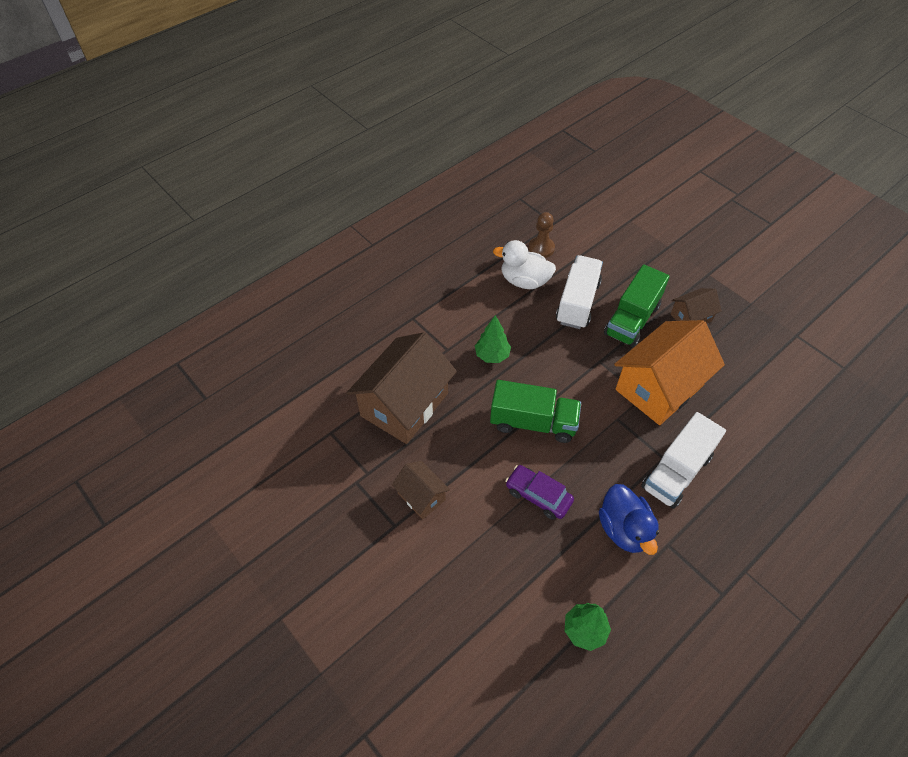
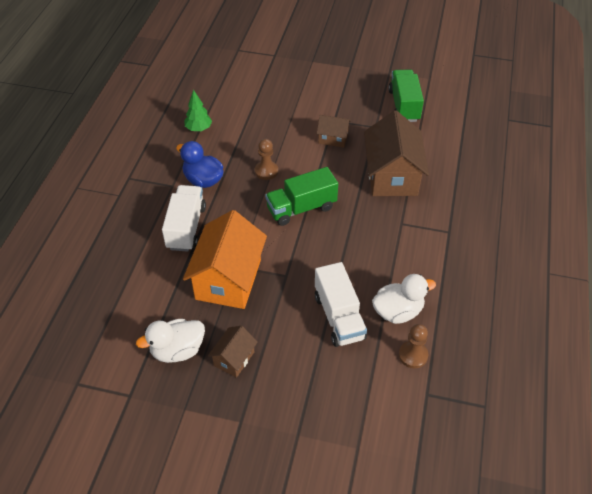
camera: 145 degrees right, 5 degrees down
green tree [475,315,511,363] -> none
purple car [505,465,574,520] -> brown pawn [255,139,278,180]
green truck [604,264,670,347] -> green truck moved to [388,69,424,122]
none -> white duck [136,319,205,363]

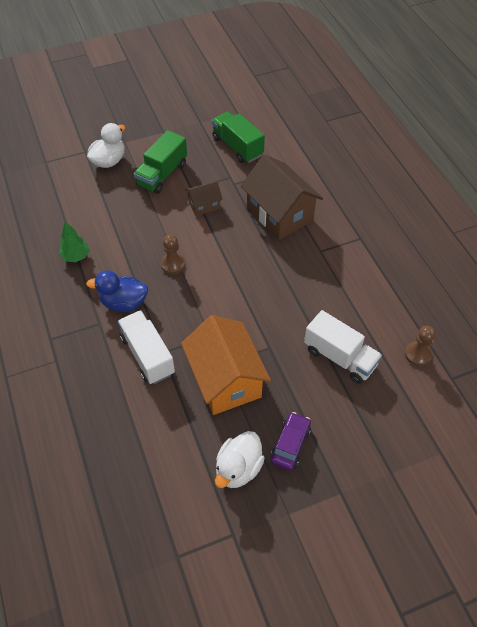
camera: 35 degrees left, 5 degrees up
brown house [208,326,258,378] -> purple car [270,412,311,471]
green truck [265,167,338,226] -> green truck moved to [134,130,187,194]
white duck [372,274,436,324] -> white duck moved to [87,123,125,168]

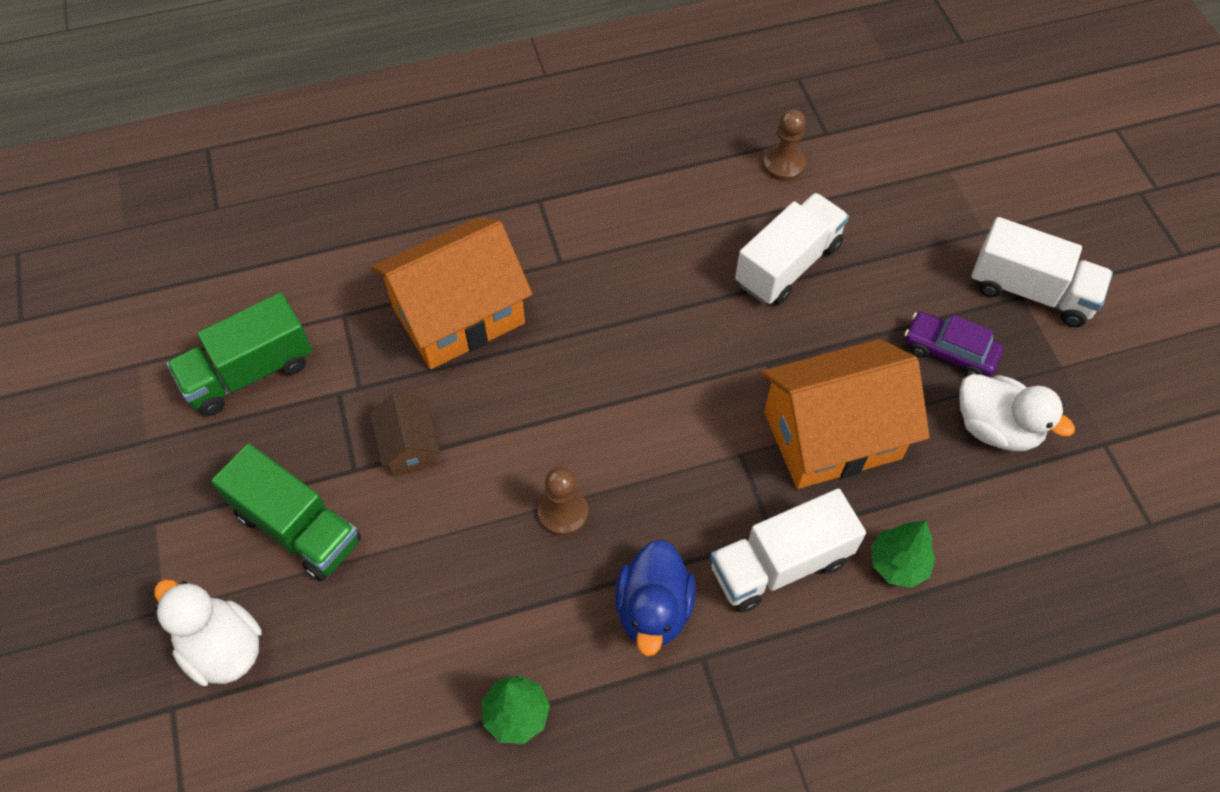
camera: 85 degrees left, 5 degrees up
brown house [241,154,323,240] -> orange house [371,217,532,369]
none -> green tree [871,520,936,588]
none -> white truck [971,217,1113,327]

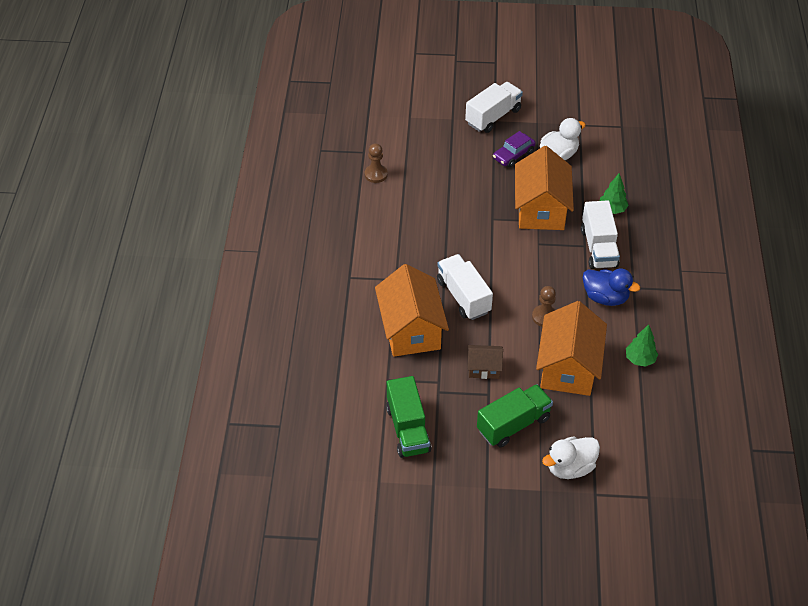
camera: 70 degrees left, 10 degrees down
white truck [735,193,849,305] -> white truck moved to [437,254,493,320]
none -> orange house [536,301,607,396]

